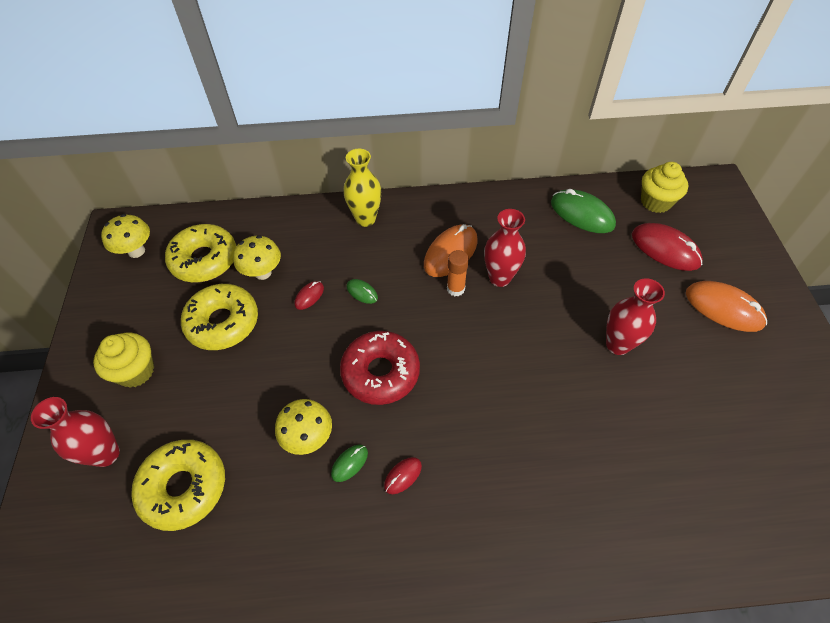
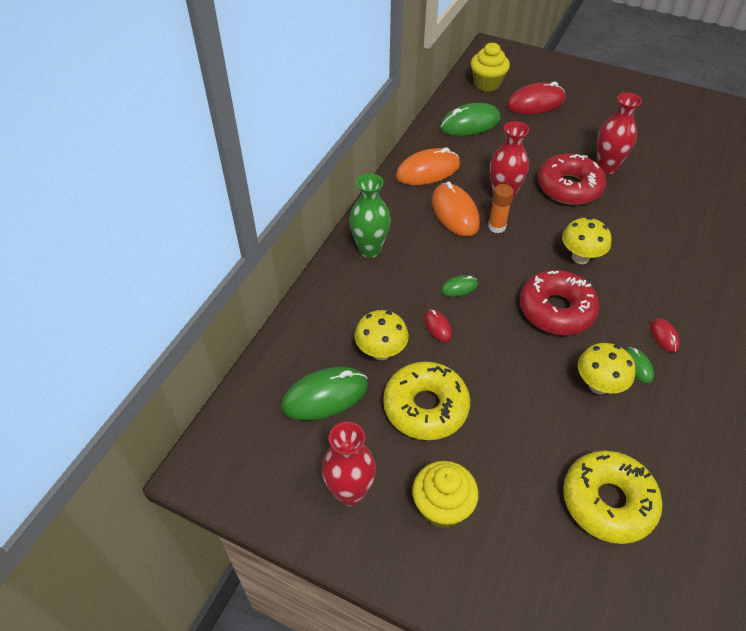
camera: 60 degrees left, 5 degrees down
red vase [31,397,120,467] -> red vase moved to [322,422,376,506]
yellow mushroom [101,214,150,258] -> yellow mushroom moved to [562,217,612,264]
yellow donut [165,224,236,283] -> green mouse [281,367,368,420]
yellow vase [343,149,381,227] -> green vase [349,173,391,258]
orange mouse [686,281,767,332] -> orange mouse moved to [396,148,460,185]
none -> red donut [538,153,606,205]

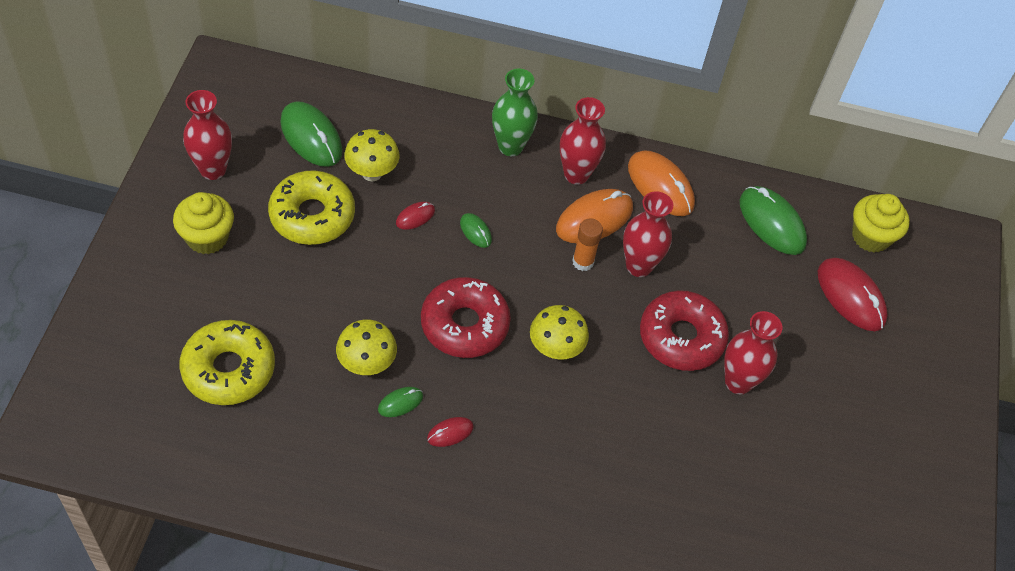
camera: 70 degrees right, 5 degrees up
none -> red vase [560,97,606,185]

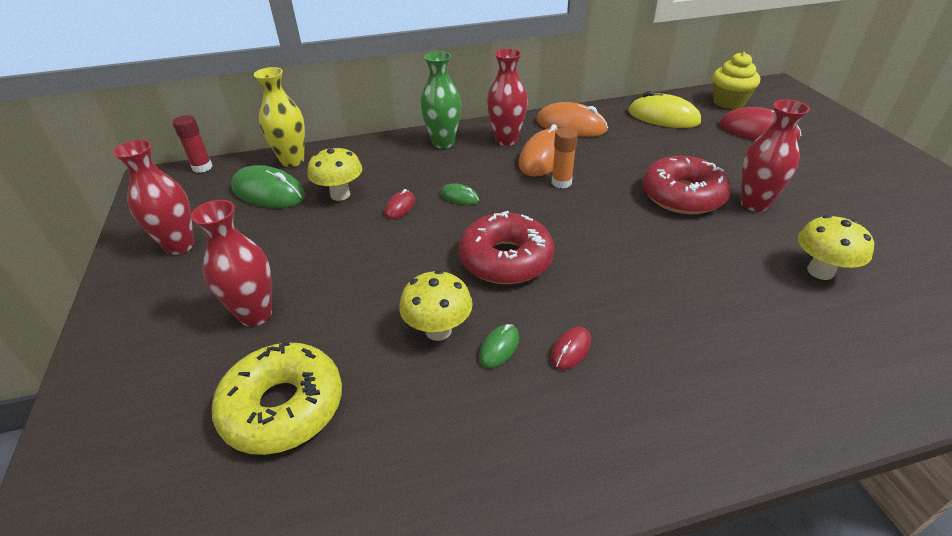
camera: 20 degrees left, 15 degrees down
yellow cupcake [173,192,234,254] -> none
yellow donut [268,171,355,245] -> none
yellow mushroom [530,305,589,359] -> yellow mushroom moved to [798,215,874,280]
red vase [623,191,673,277] -> red vase moved to [191,200,272,327]
green mouse [740,186,807,255] -> yellow mouse [628,91,701,128]
none -> red glue stick [173,115,212,173]
none -> yellow vase [254,67,305,167]

